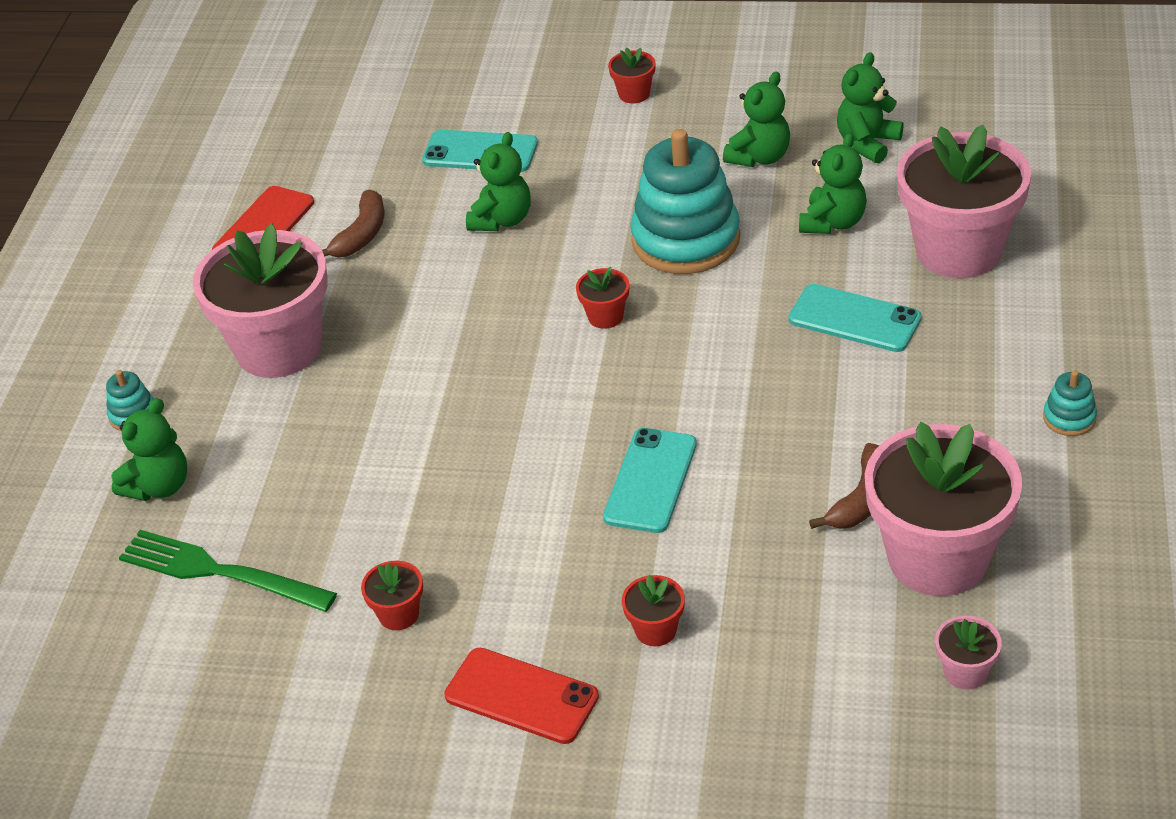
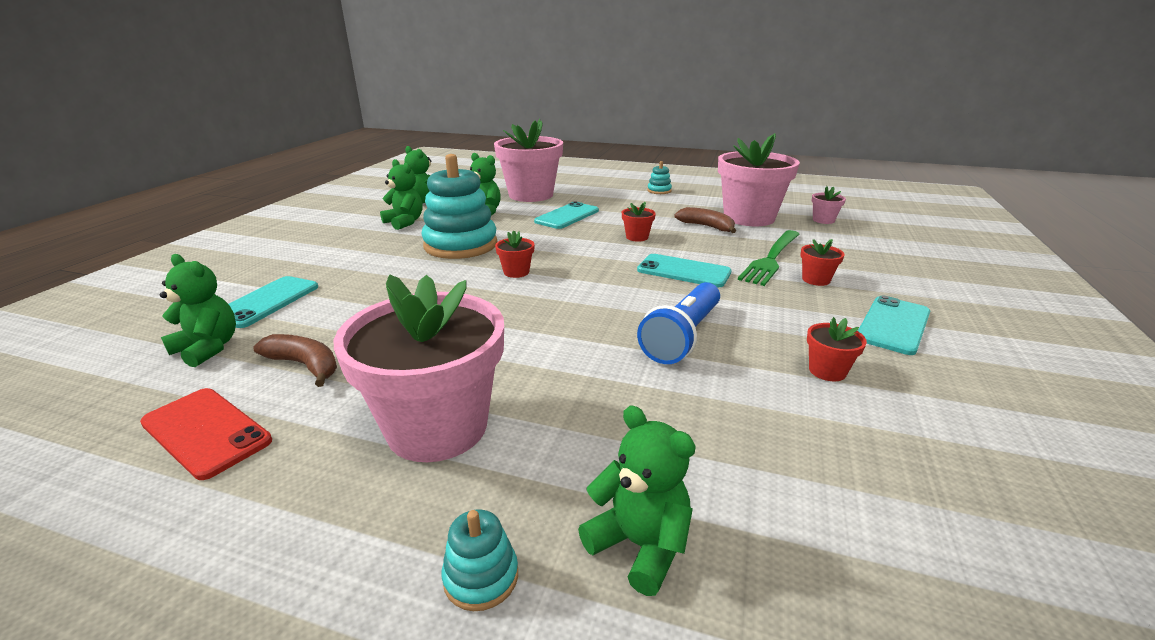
camera: 85 degrees left, 15 degrees down
green fork [119,530,337,612] -> green fork moved to [738,230,800,286]
red phone [444,648,599,744] -> turquoise phone [858,295,931,355]
green teddy bear [466,132,531,231] -> green teddy bear moved to [160,254,236,367]
red flower pot [608,47,656,103] -> red flower pot moved to [622,202,656,242]
none -> blue flashlight [637,282,720,364]

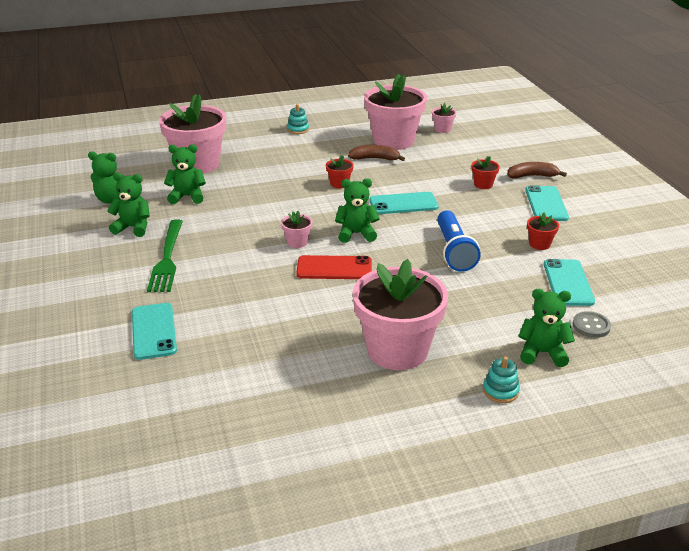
camera: 35 degrees left, 5 degrees up
red phone [140,388,272,480] -> red phone moved to [296,255,372,279]
green teddy bear [160,254,236,367] -> green teddy bear moved to [335,178,380,243]
brown banana [253,334,337,387] -> brown banana moved to [507,162,567,179]
turquoise stacking toy [421,154,497,259] -> none
red flower pot [495,231,535,278] -> pink flower pot [281,211,312,248]
turquoise phone [534,201,599,229] -> turquoise phone moved to [544,259,595,306]
green fork [738,230,800,286] -> green fork moved to [147,219,183,292]
none -> grey button [572,311,611,338]

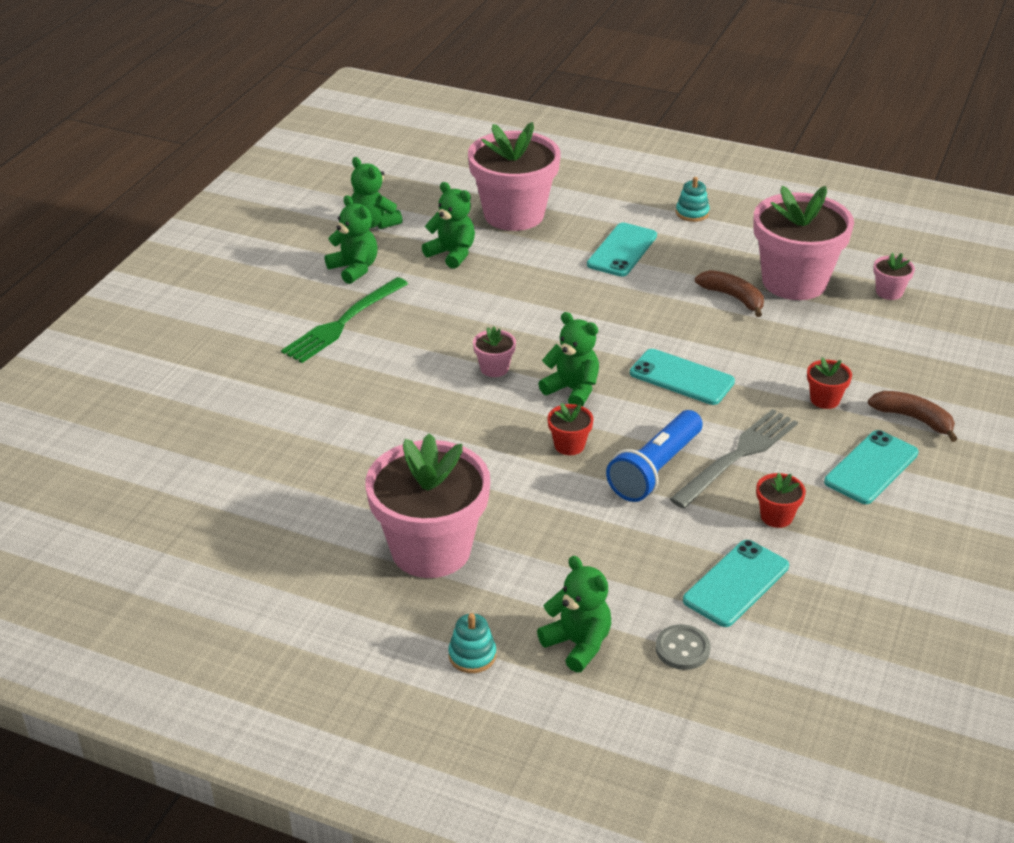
camera: 40 degrees right, 5 degrees up
turquoise phone [132,303,177,360] -> turquoise phone moved to [587,223,657,277]
red phone [296,255,372,279] -> none
red flower pot [326,155,354,188] -> red flower pot moved to [547,403,594,455]
none -> grey fork [670,409,798,509]

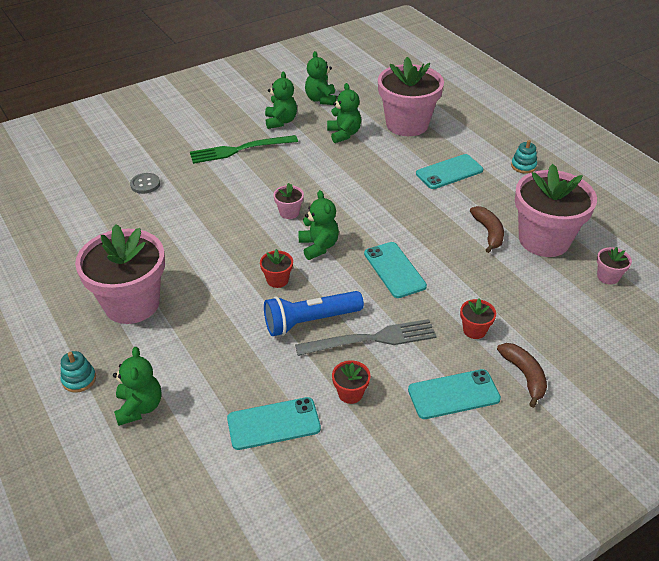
camera: 35 degrees right, 5 degrees up
grey button [655,624,710,670] -> grey button moved to [130,173,160,194]

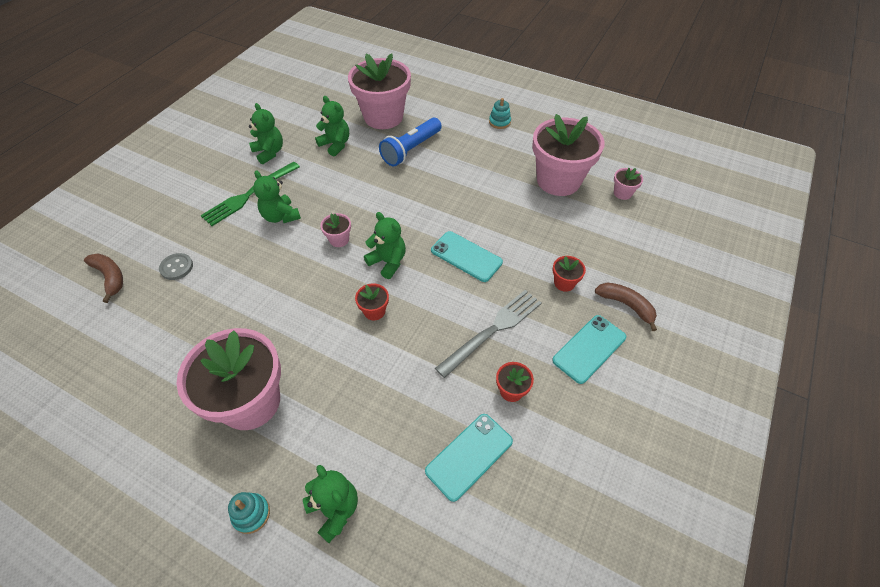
camera: 30 degrees left, 10 degrees up
blue flashlight [264,291,364,336] -> blue flashlight moved to [379,118,442,167]
green teddy bear [305,51,336,105] -> green teddy bear moved to [253,170,301,223]
turquoise phone [416,154,483,189] -> none
brown banana [470,206,504,253] -> brown banana moved to [84,254,123,303]

